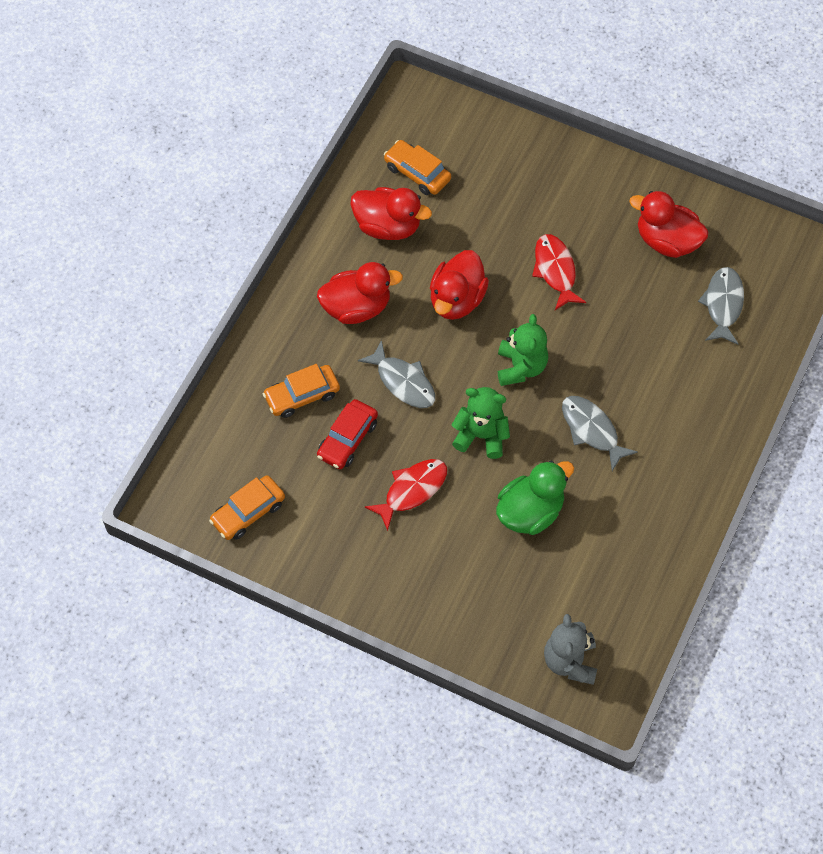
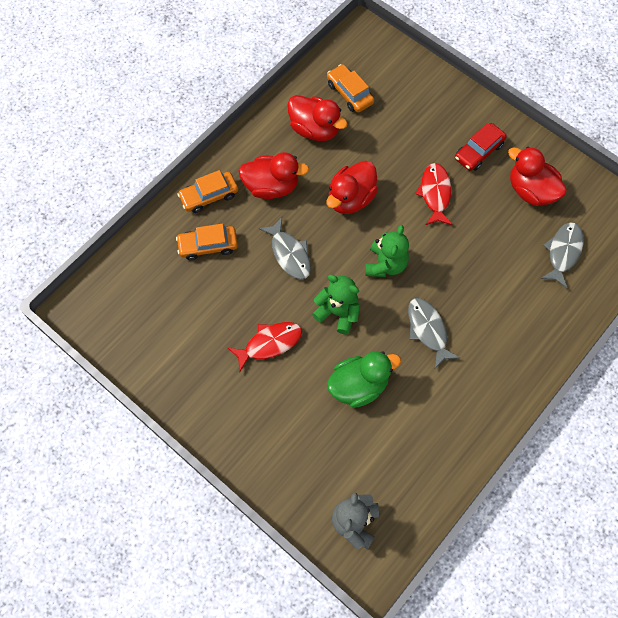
camera: 15 degrees right, 5 degrees up
orange car [209,475,285,540] -> orange car moved to [177,170,238,213]
red car [317,399,378,469] -> red car moved to [455,123,507,171]

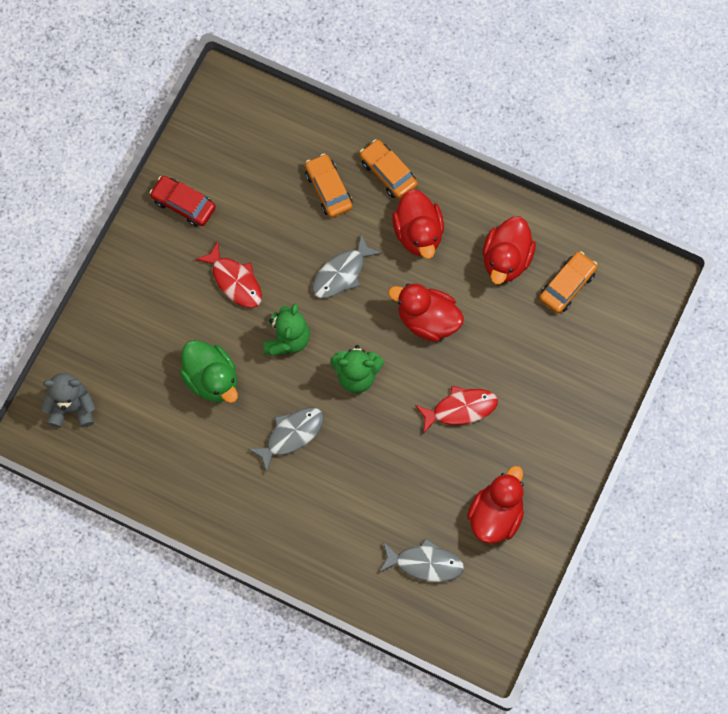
camera: 75 degrees right, 5 degrees up
red car [455,123,507,171] -> red car moved to [149,176,216,227]

